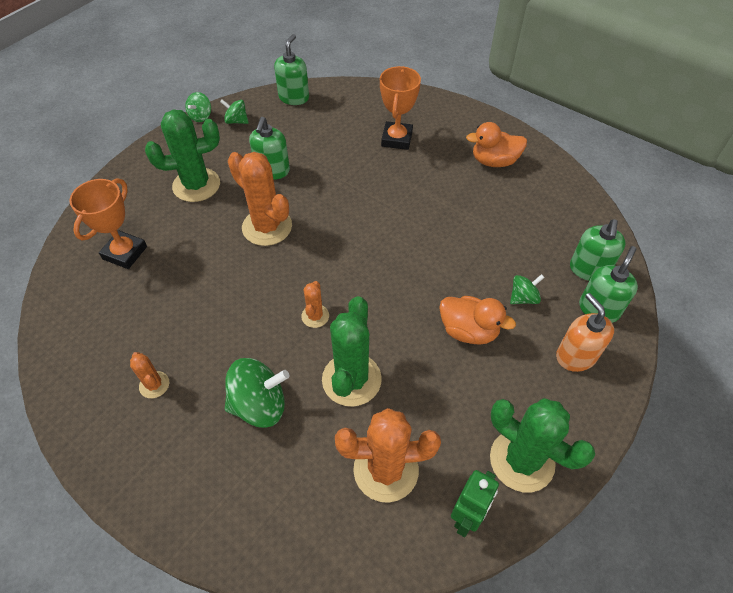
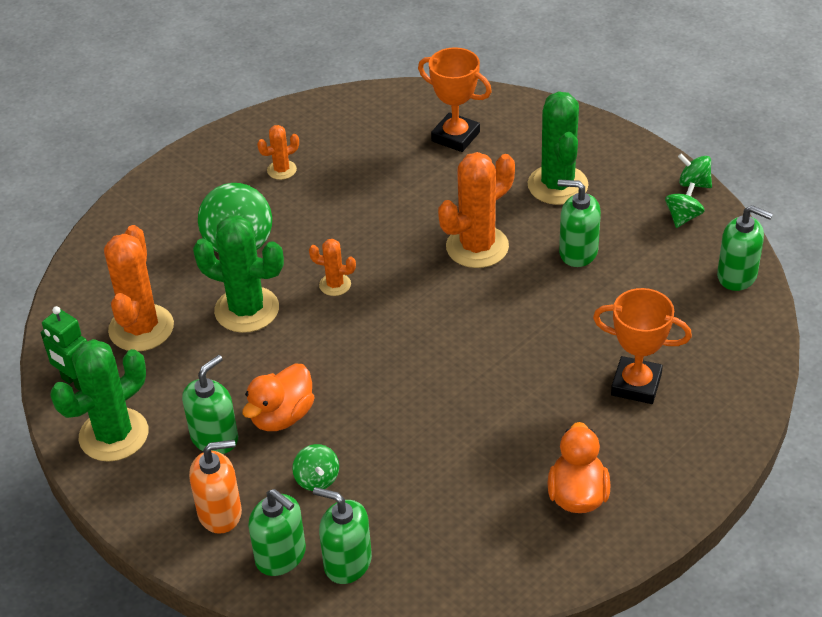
camera: 100 degrees right, 10 degrees down
none -> green soap dispenser [182,355,238,454]

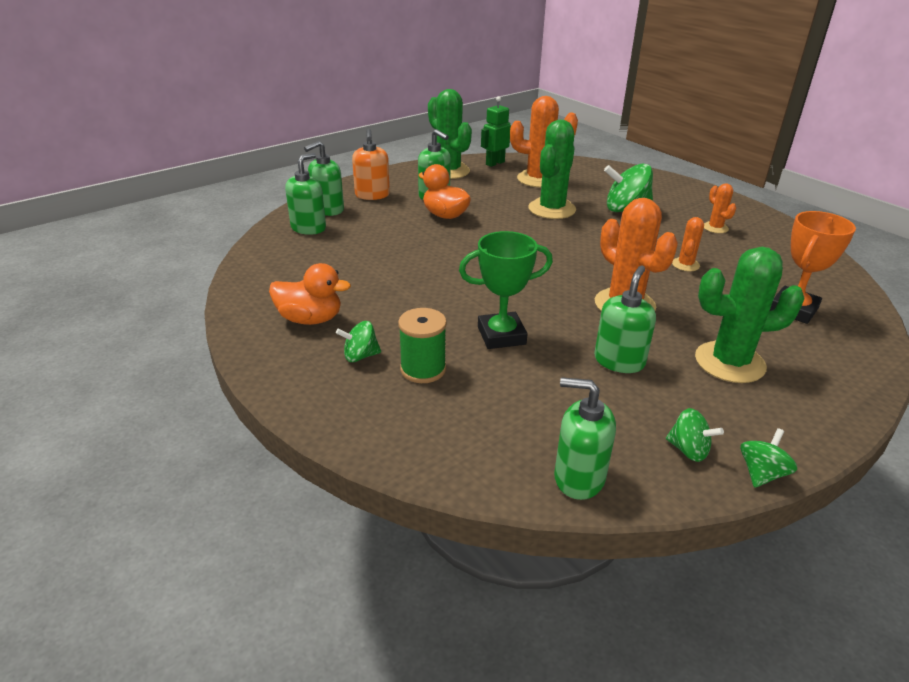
camera: 95 degrees right, 10 degrees down
green spinning top [292,444,339,491] -> green spinning top moved to [336,321,381,362]
orange cactus [309,239,356,296] -> orange cactus moved to [672,217,704,271]
orange trophy [593,288,692,404] -> green spool [398,308,447,383]
green soap dispenser [717,205,773,291] -> green soap dispenser turned 75 degrees clockwise [554,377,616,500]
none -> green trophy [459,231,553,349]

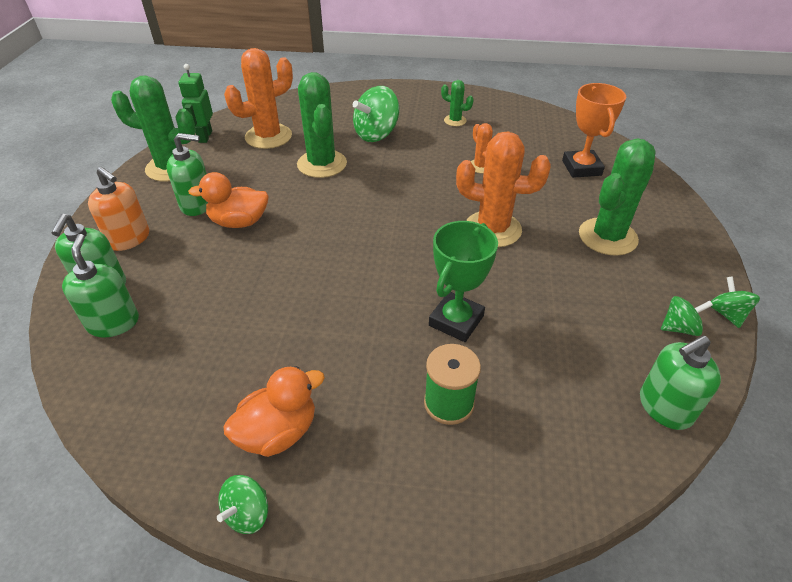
camera: 45 degrees left, 10 degrees up
green spinning top [336,321,381,362] -> green spinning top moved to [217,475,268,534]
green soap dispenser [594,266,656,373] -> none
orange cactus [704,183,736,233] -> green cactus [441,80,474,126]

